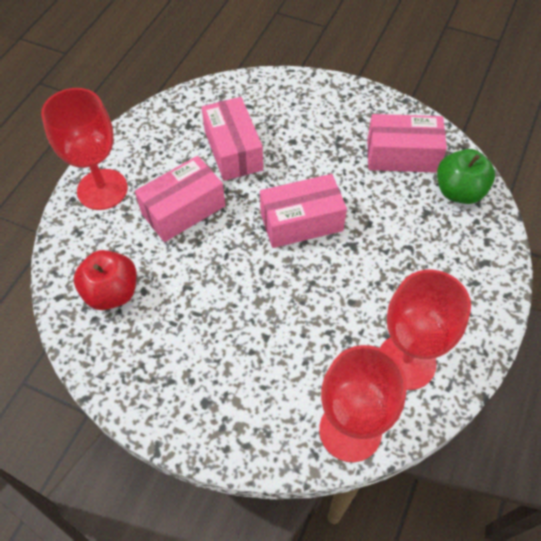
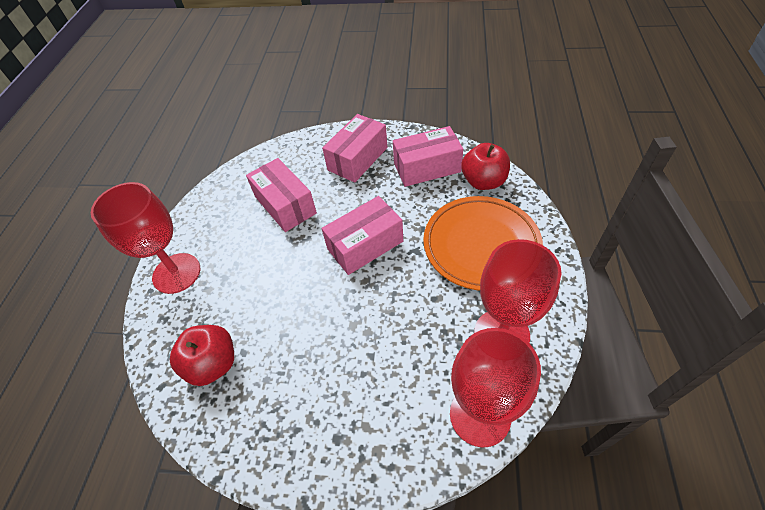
camera: 15 degrees left, 5 degrees down
pink box [135,156,225,242] -> pink box moved to [322,114,387,183]
green apple [437,149,495,204] -> red apple [461,143,510,190]
none -> orange plate [423,196,543,291]

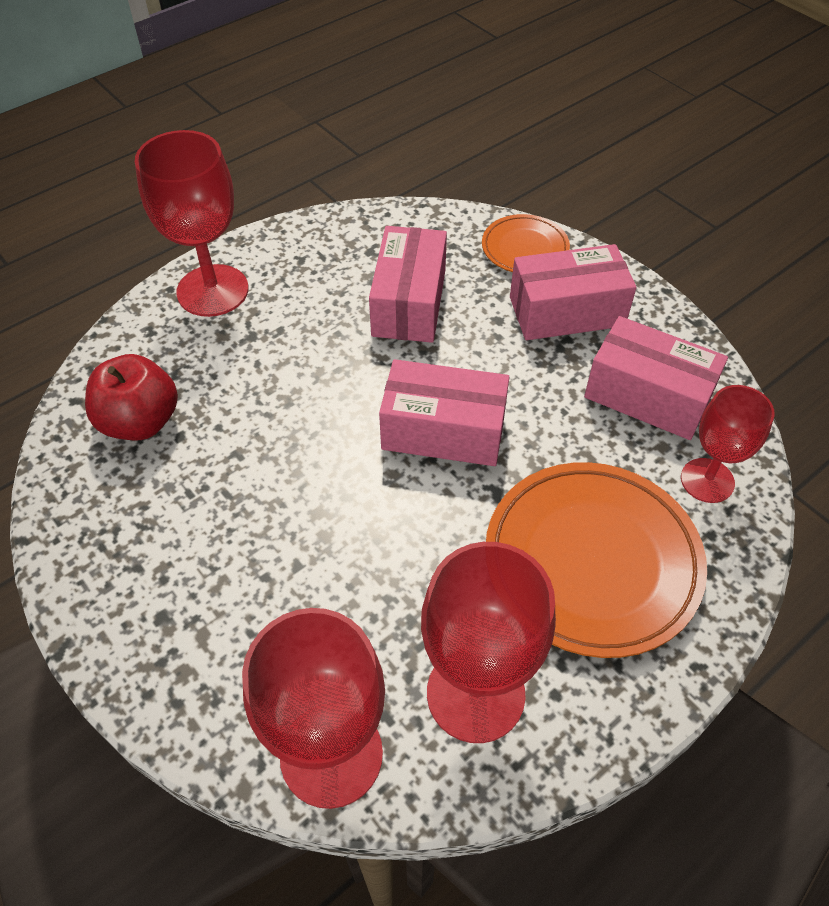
camera: 40 degrees right, 0 degrees up
red apple [461,143,510,190] -> red goblet [681,385,775,503]
none -> orange plate [482,214,570,272]

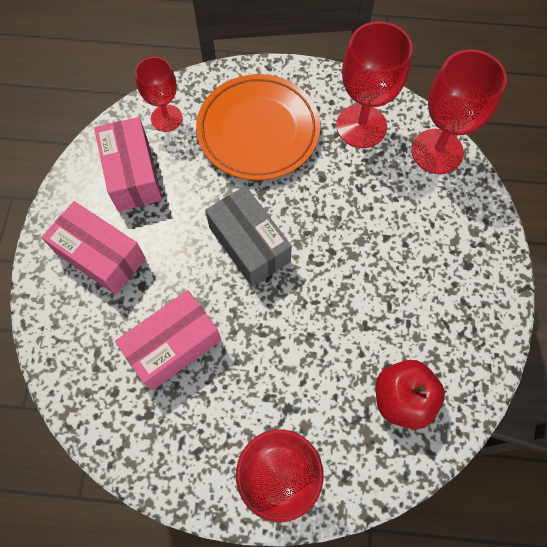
camera: 135 degrees left, 15 degrees up
pink box [379,359,509,466] -> grey box [205,186,292,287]
orange plate [482,214,570,272] -> none

